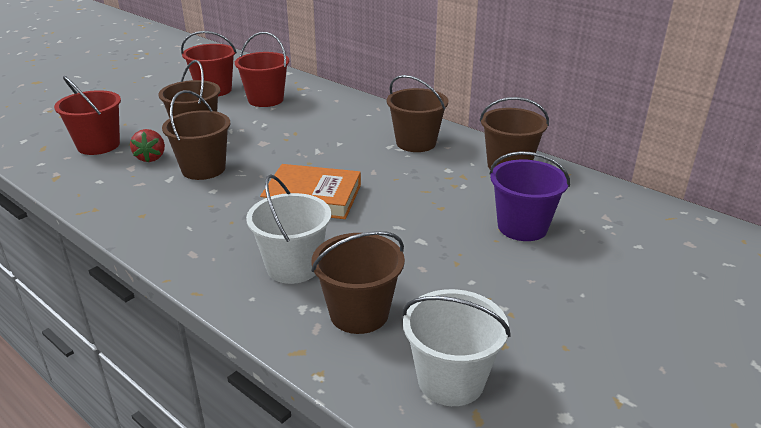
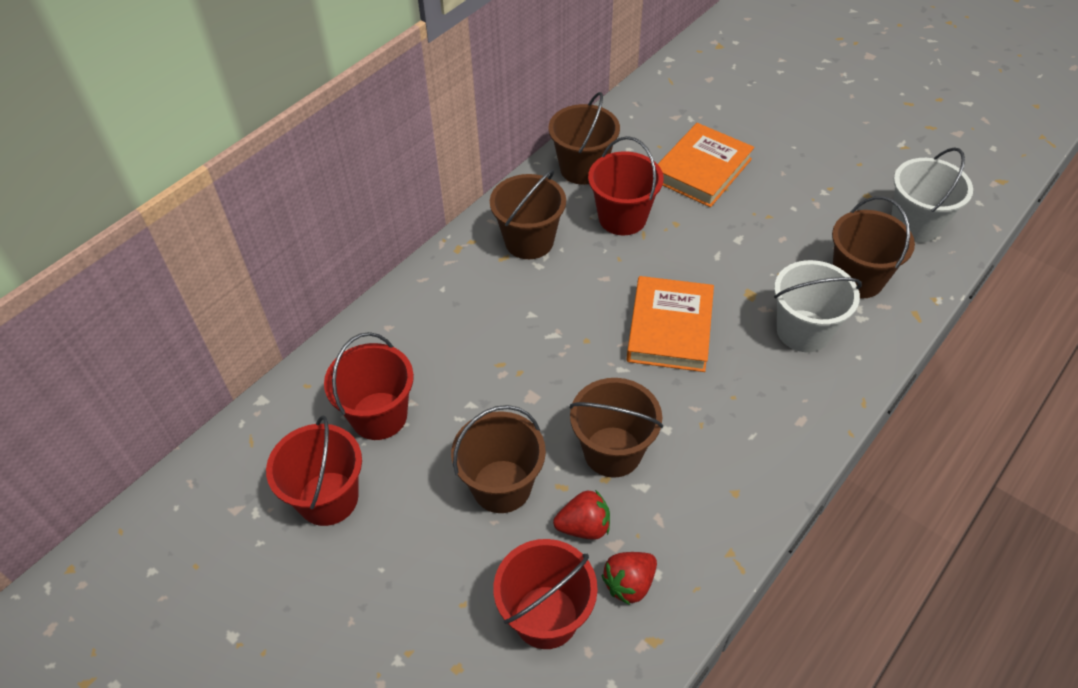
camera: 90 degrees left, 20 degrees up
purple bucket [490,151,570,241] -> orange book [658,123,754,207]
none -> red bucket [588,136,664,235]
none -> red strawberry [602,552,657,605]

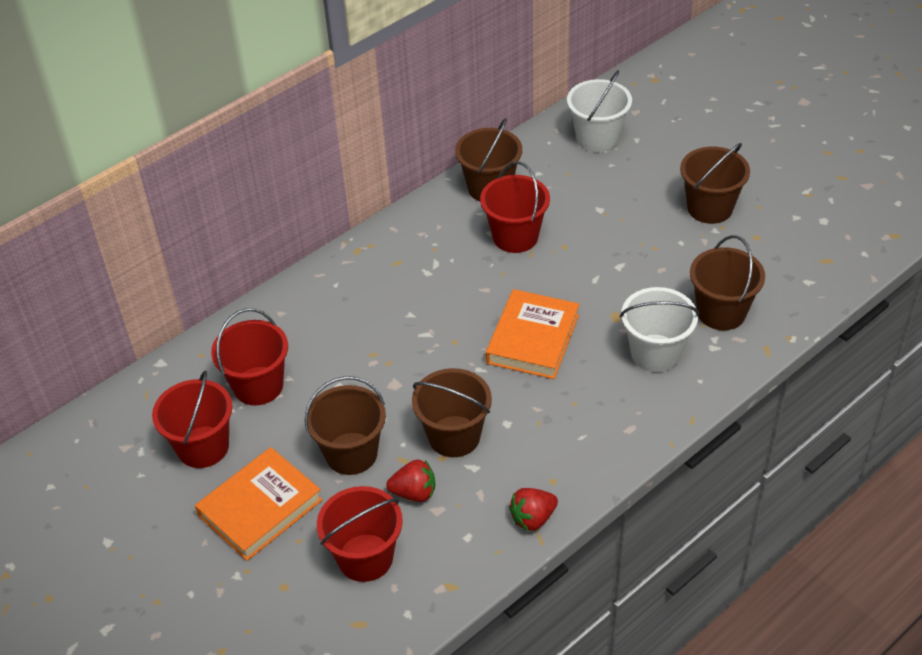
camera: 10 degrees right, 5 degrees down
brown bucket [490,169,566,259] -> brown bucket moved to [680,143,750,224]
red strawberry [602,552,657,605] -> red strawberry moved to [509,488,558,531]
orange book [658,123,754,207] -> orange book moved to [195,447,323,561]
white bucket [891,147,973,243] -> white bucket moved to [567,70,632,152]

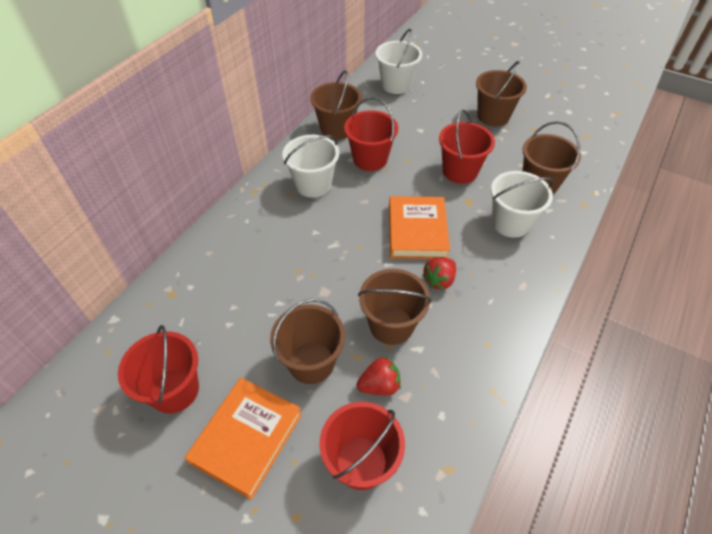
camera: 20 degrees left, 5 degrees up
red bucket [211,308,288,406] -> red bucket moved to [439,110,495,184]
red strawberry [509,488,558,531] -> red strawberry moved to [422,257,456,290]
none -> white bucket [282,135,339,198]

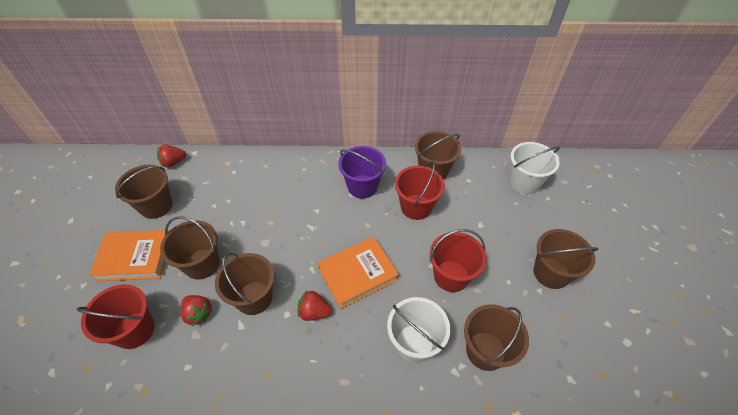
camera: 60 degrees right, 0 degrees up
red bucket [118,325,199,414] -> brown bucket [115,165,173,219]
white bucket [282,135,339,198] -> purple bucket [338,146,386,199]
none -> red strawberry [157,145,186,168]

